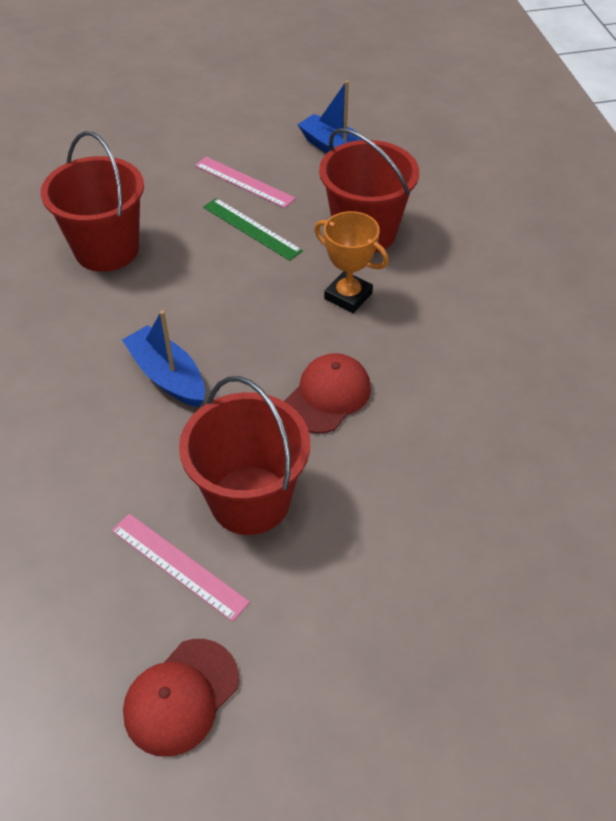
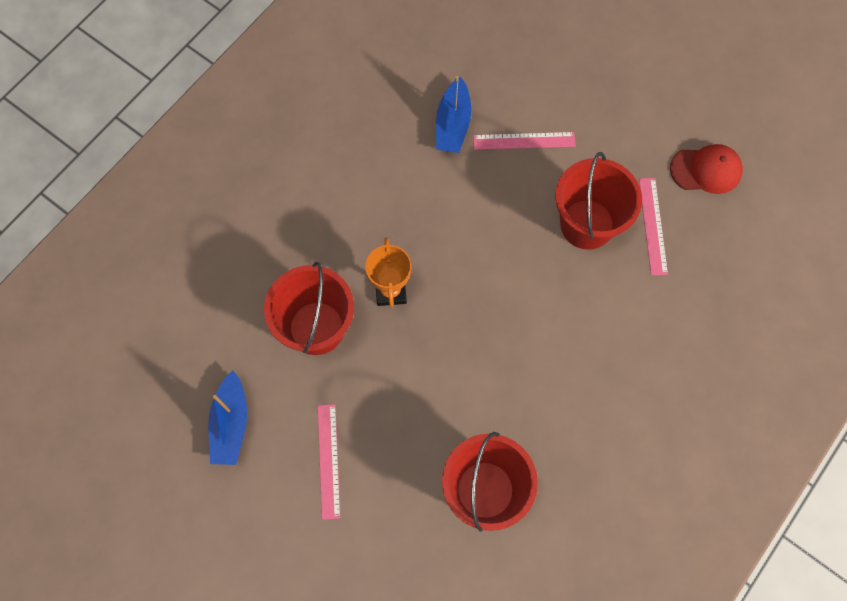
camera: 130 degrees left, 20 degrees up
blue boat [122,310,205,407] -> blue boat moved to [436,76,471,153]
green ruler [203,198,303,261] -> none
red cap [284,353,371,434] -> none
none -> pink ruler [473,132,576,150]

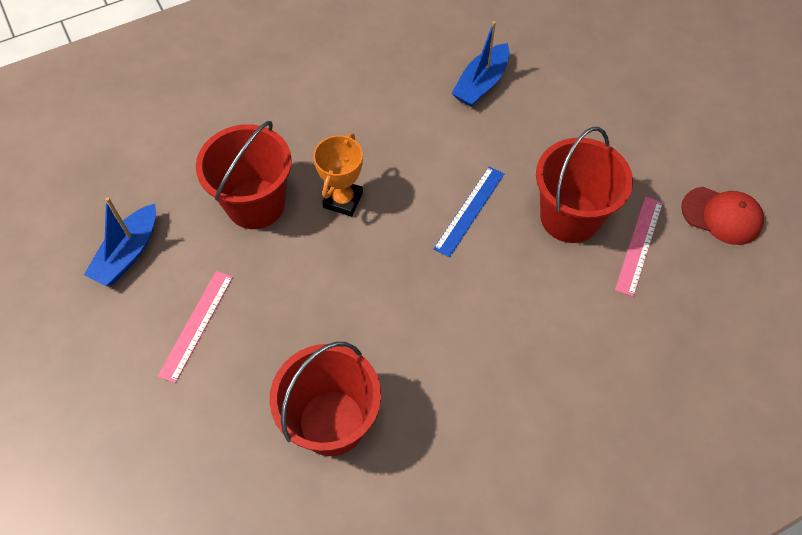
camera: 25 degrees right, 10 degrees down
pink ruler [473,132,576,150] -> none
none -> blue ruler [433,166,504,258]

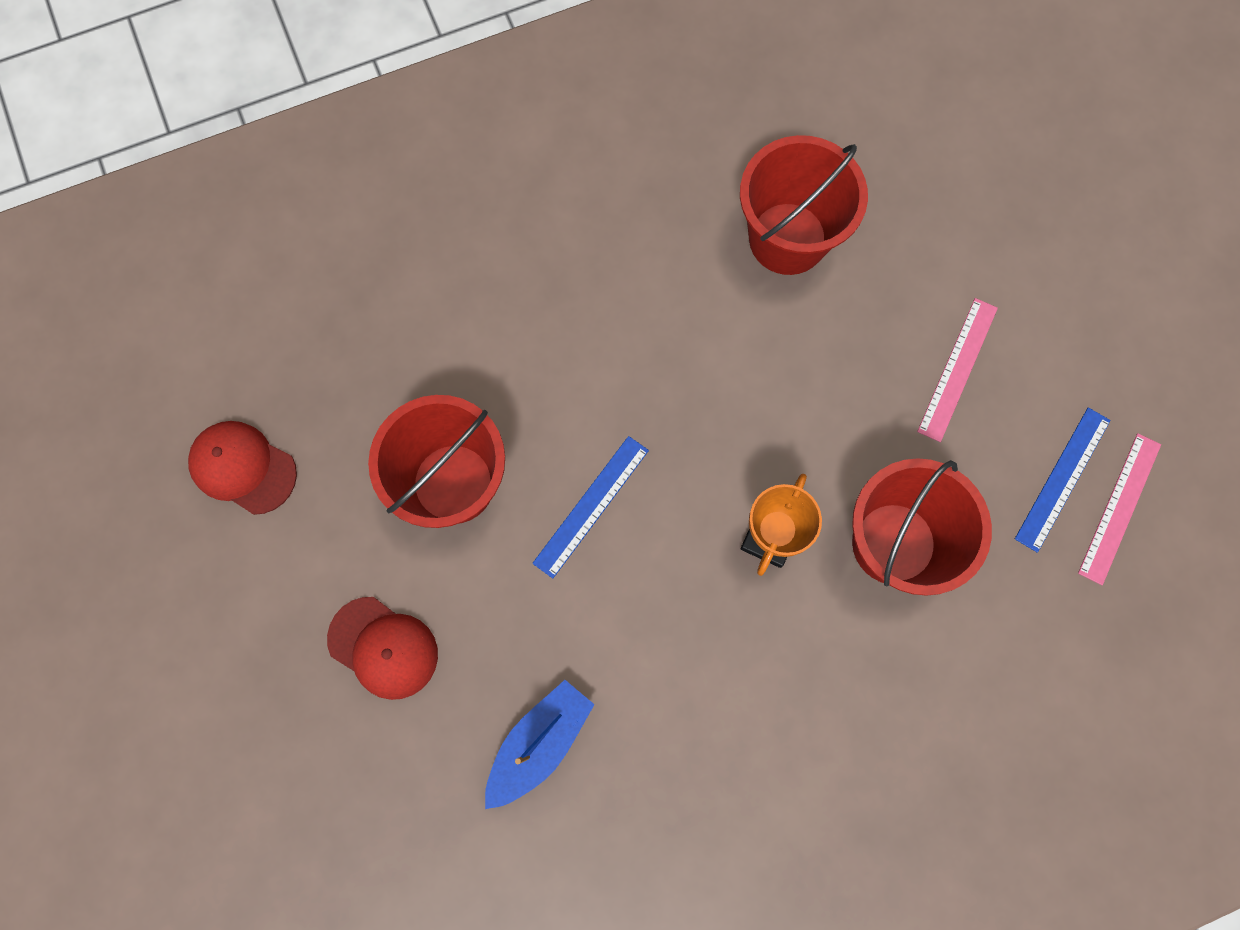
camera: 175 degrees left, 15 degrees up
blue boat [84,197,156,286] -> blue ruler [1015,408,1111,553]
pink ruler [615,197,663,297] -> pink ruler moved to [1078,433,1161,585]
none -> red cap [327,597,438,700]

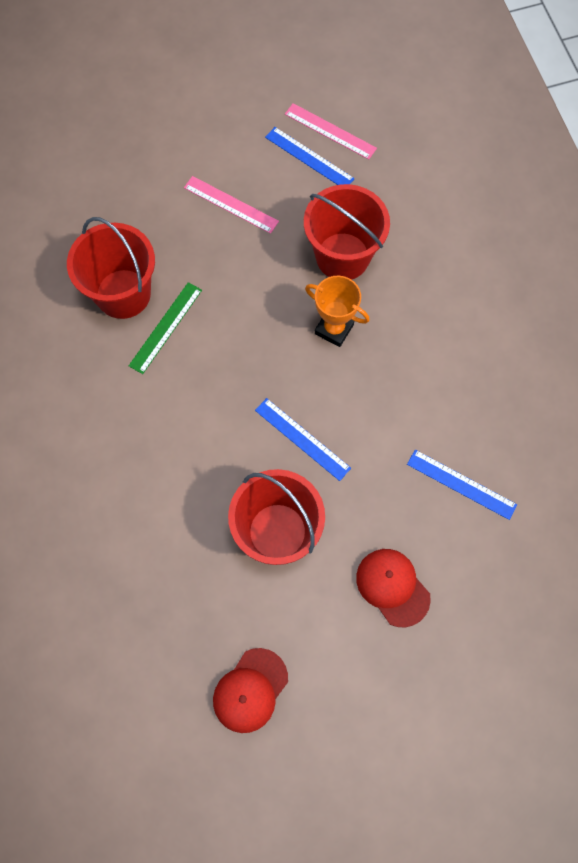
camera: 85 degrees left, 5 degrees down
red cap [327,597,438,700] -> red cap turned 75 degrees counterclockwise [356,549,431,627]
blue boat [485,680,595,809] -> blue ruler [407,450,517,520]
none -> green ruler [129,282,202,374]

